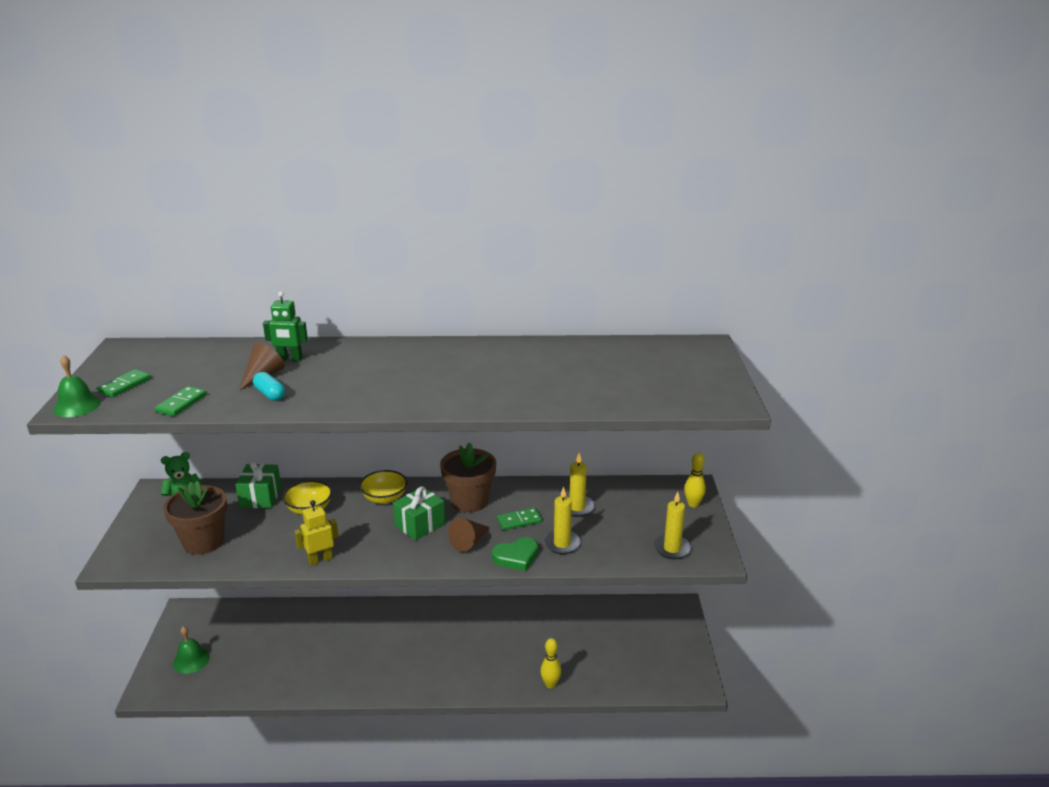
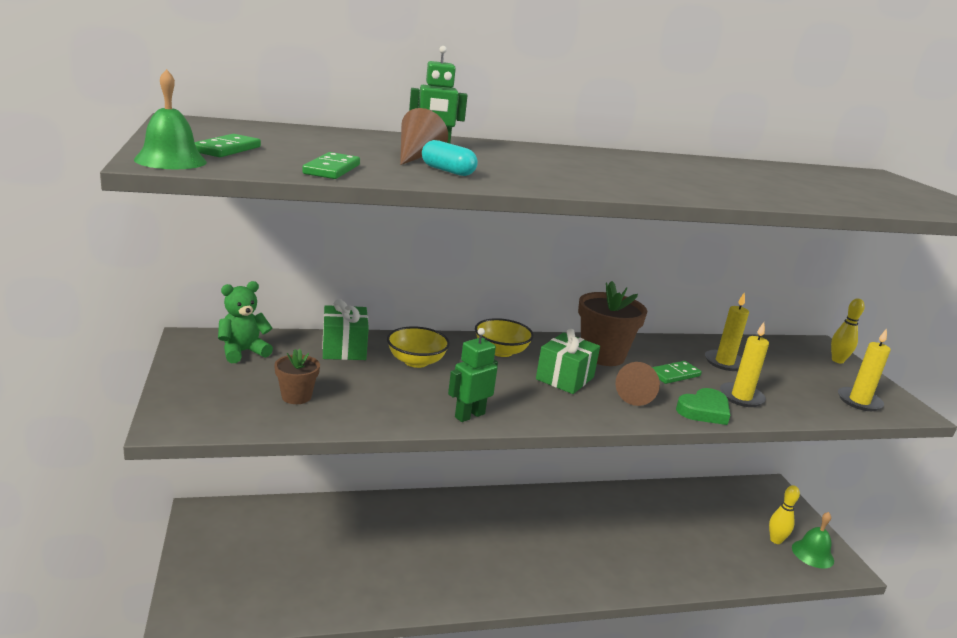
camera: 15 degrees left, 5 degrees down
brown flower pot [163,481,227,555] -> brown flower pot [274,349,320,404], size x0.54
green bell [173,626,210,674] -> green bell moved to [792,512,834,569]
yellow robot [294,500,338,566] -> green robot [448,328,498,422]
yellow bowling pin [541,638,561,688] -> yellow bowling pin moved to [769,485,800,544]

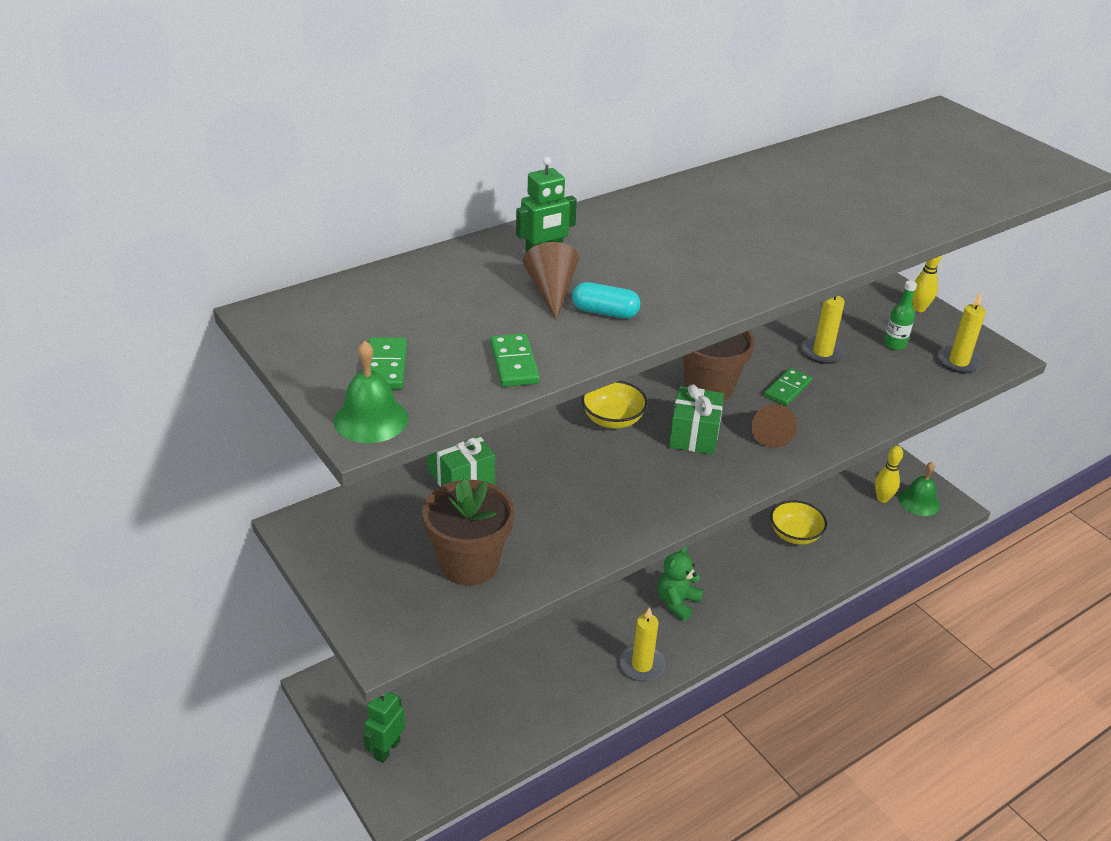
camera: 20 degrees left, 15 degrees up
green teddy bear [218,281,273,363] -> green teddy bear moved to [658,547,703,621]
brown flower pot [274,349,320,404] -> brown flower pot [422,479,514,586], size x1.86
yellow bowl [387,326,450,368] -> yellow bowl moved to [770,500,827,545]
green robot [448,328,498,422] -> green robot moved to [363,692,405,763]
green heart [676,388,730,425] -> none
yellow candle [720,322,769,407] -> yellow candle moved to [619,607,666,681]
none -> green bottle [884,281,917,350]

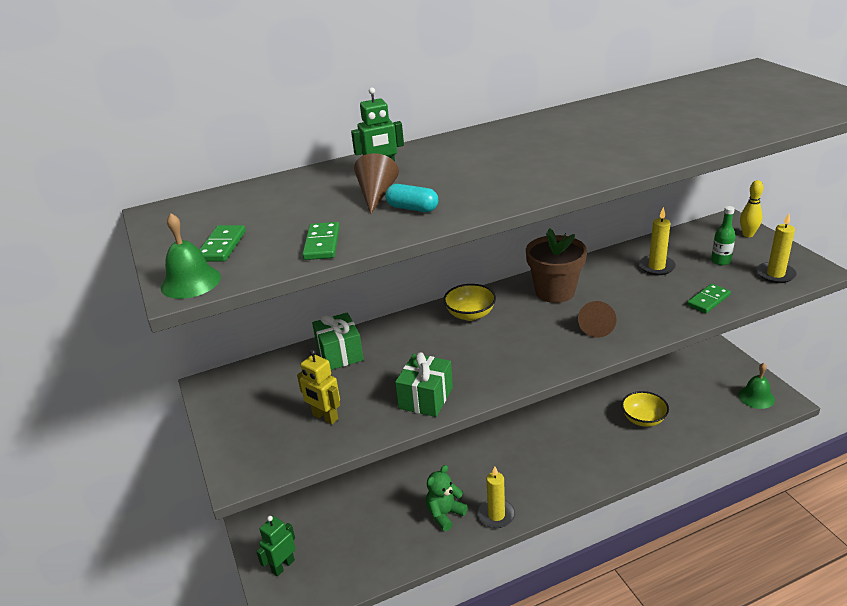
camera: 15 degrees right, 5 degrees down
brown flower pot [422,479,514,586] -> yellow robot [297,349,340,424]
green teddy bear [658,547,703,621] -> green teddy bear moved to [426,465,468,531]
green gift [669,384,724,455] -> green gift moved to [395,352,453,417]
green domino [764,368,812,406] -> green domino moved to [687,284,731,313]
yellow bowling pin [875,446,903,503] -> none

